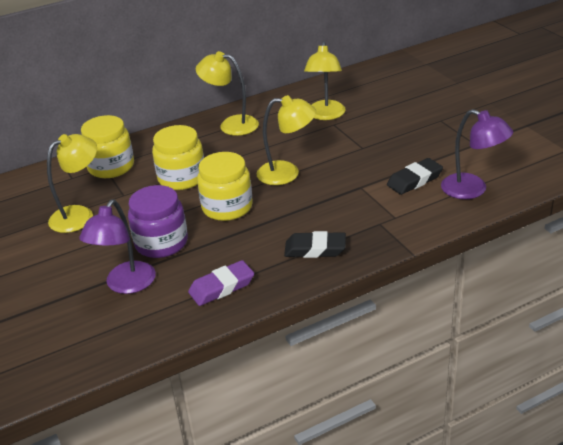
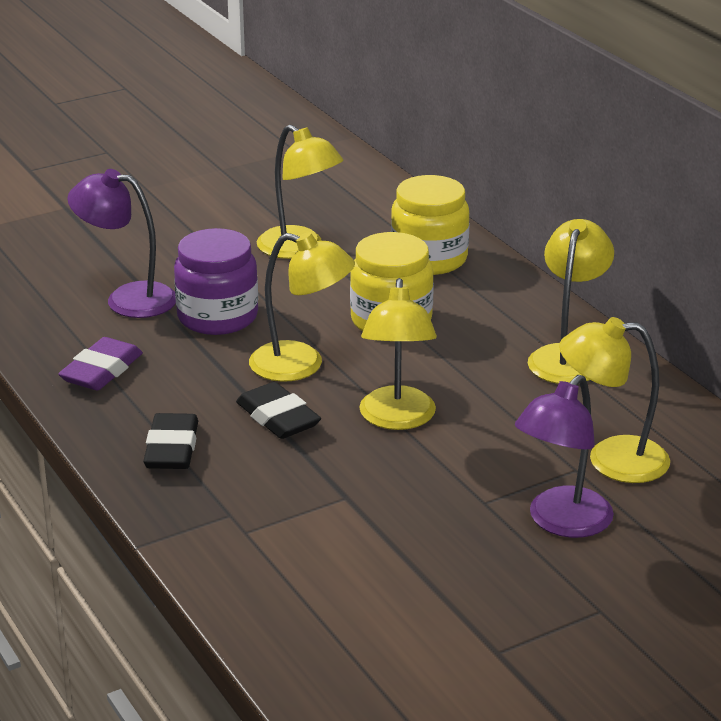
camera: 85 degrees right, 5 degrees down
purple eraser [188,260,254,306] -> purple eraser turned 60 degrees clockwise [58,337,143,391]
yellow jar [197,152,253,221] -> yellow lamp [249,232,355,382]
black eraser [387,158,443,195] -> black eraser moved to [236,382,321,439]
purple lamp [441,109,514,199] -> purple lamp moved to [515,375,614,538]

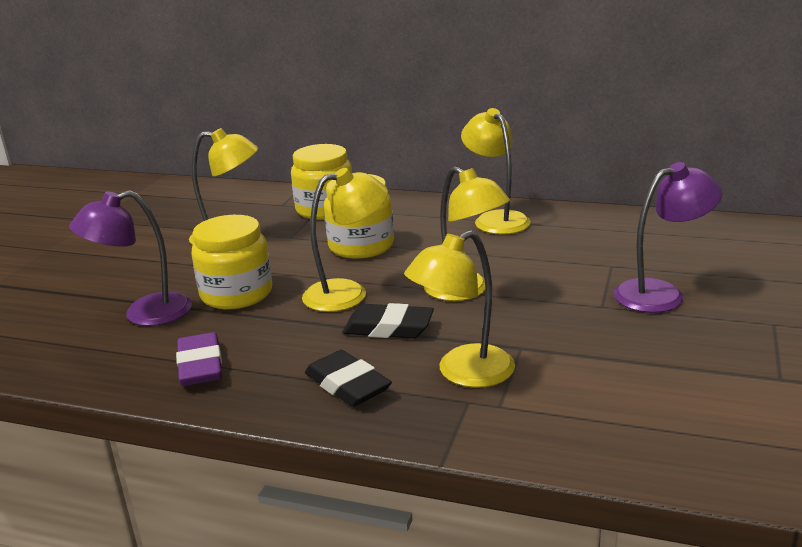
camera: 40 degrees left, 5 degrees down
purple jar [174,228,258,335] -> yellow jar [191,215,272,309]
purple lamp [515,375,614,538] -> purple lamp turned 105 degrees counterclockwise [614,162,722,313]
yellow lamp [559,317,670,483] -> yellow lamp moved to [404,230,515,388]

